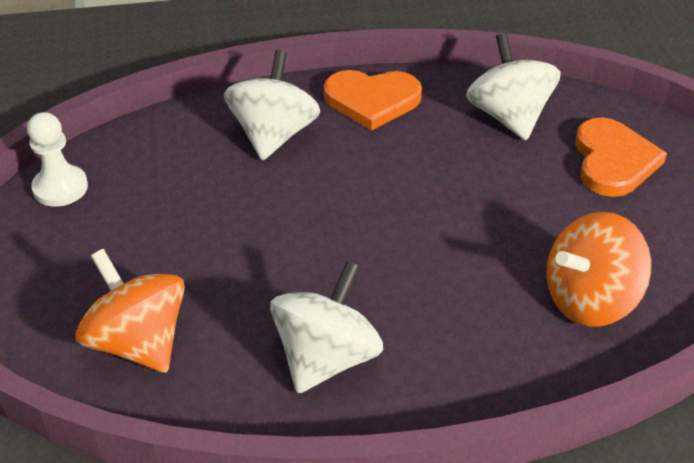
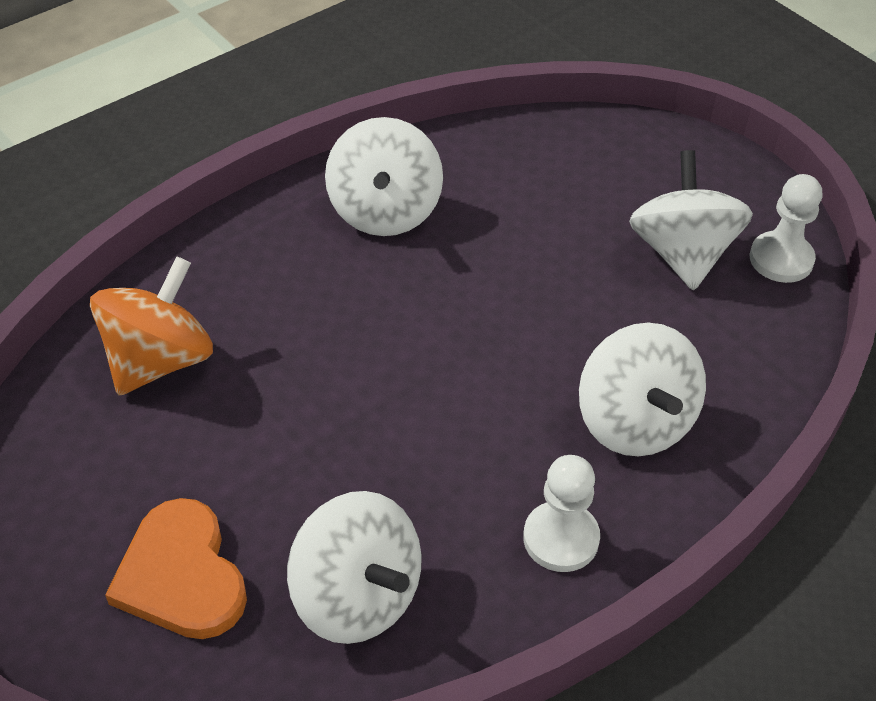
camera: 150 degrees right, 5 degrees up
orange spinning top [75,249,185,373] -> none
orange heart [324,70,422,131] -> white pawn [523,455,600,572]
none -> white spinning top [629,150,753,290]

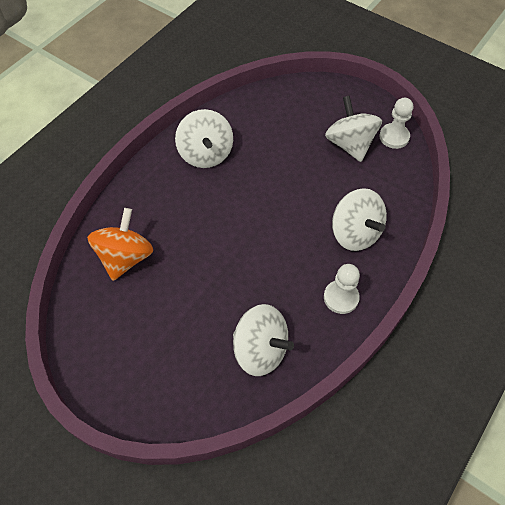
camera: 15 degrees left, 10 degrees up
orange heart [105,498,247,639] -> none

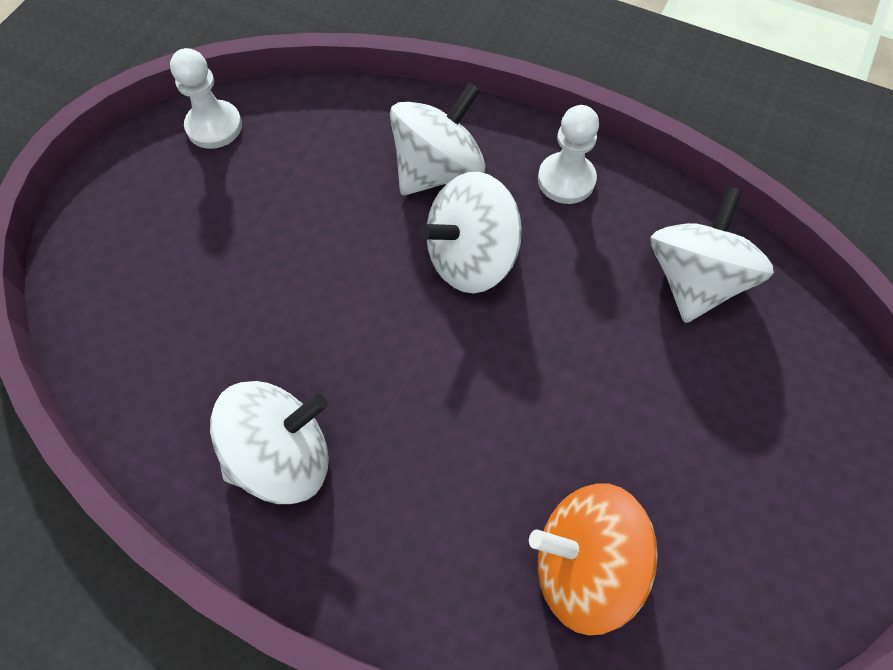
camera: 100 degrees left, 5 degrees up
white spinning top [325,96,382,162] -> white spinning top moved to [419,172,522,293]

